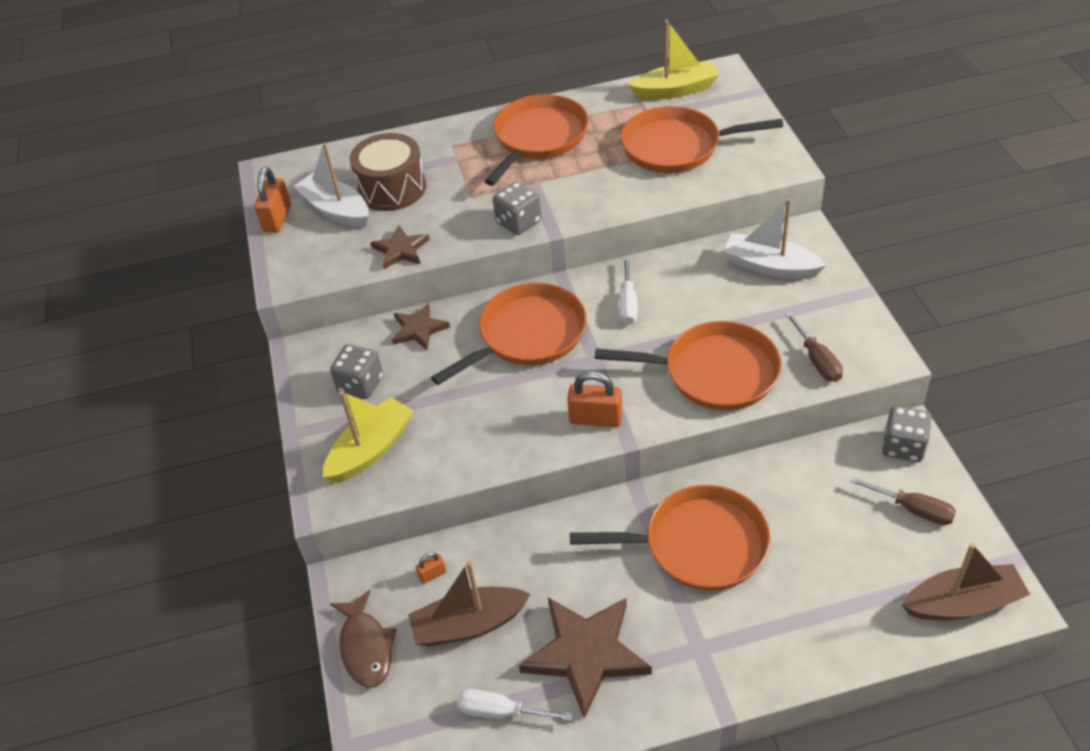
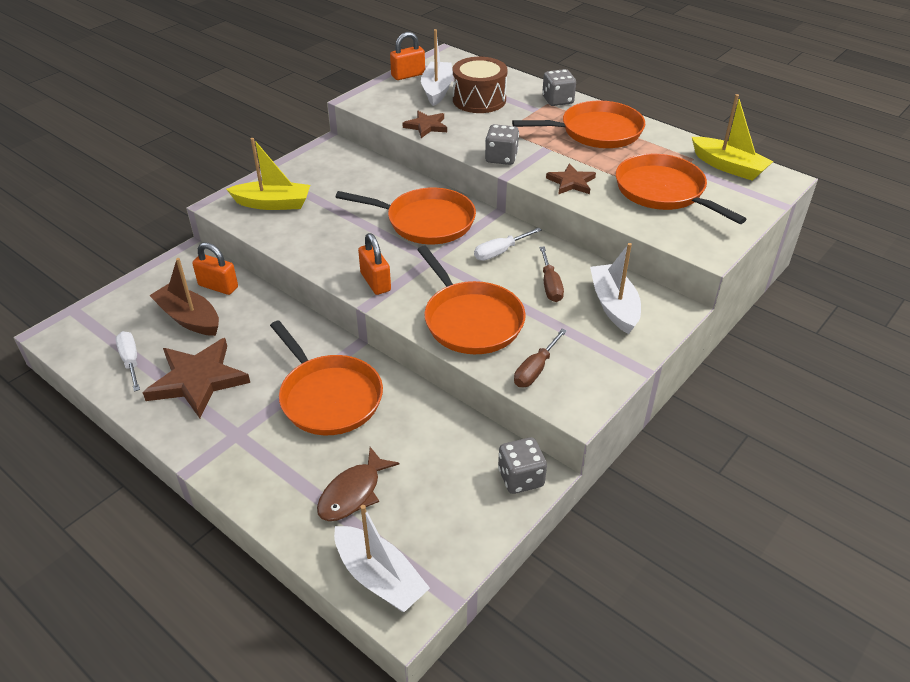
camera: 50 degrees right, 5 degrees down
grey dice [330,344,383,399] -> grey dice moved to [542,69,576,106]
brown fish [330,590,397,688] -> brown fish moved to [317,447,399,521]
brown star [392,303,450,350] -> brown star moved to [546,163,596,195]
orange padlock [416,552,446,584] -> orange padlock [192,242,238,295], size x1.97
brown screwdriver [850,477,956,525] -> brown screwdriver moved to [540,246,564,302]
brown boat [902,543,1030,620] -> white boat [334,505,430,612]

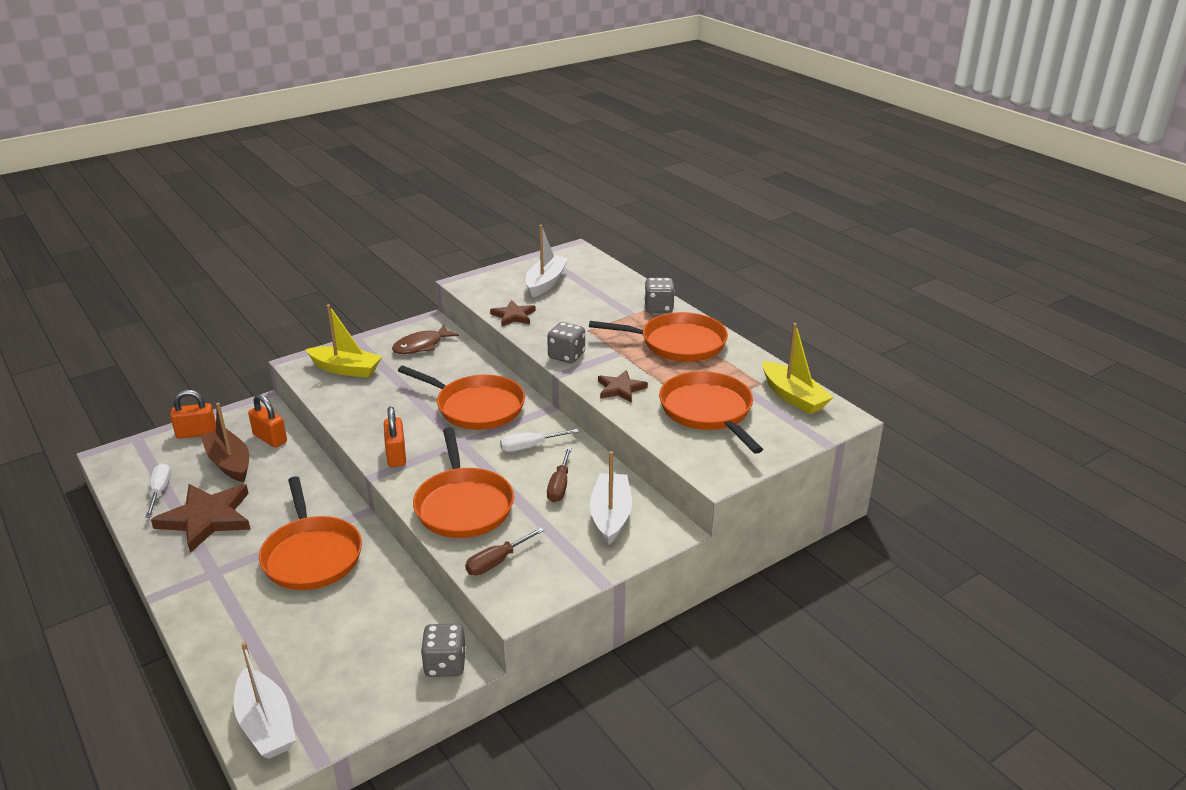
camera: 15 degrees right, 10 degrees down
brown fish [317,447,399,521] -> brown fish moved to [392,325,459,354]
orange padlock [390,32,425,80] -> orange padlock moved to [170,390,216,439]
brown drum [453,57,508,113] -> none

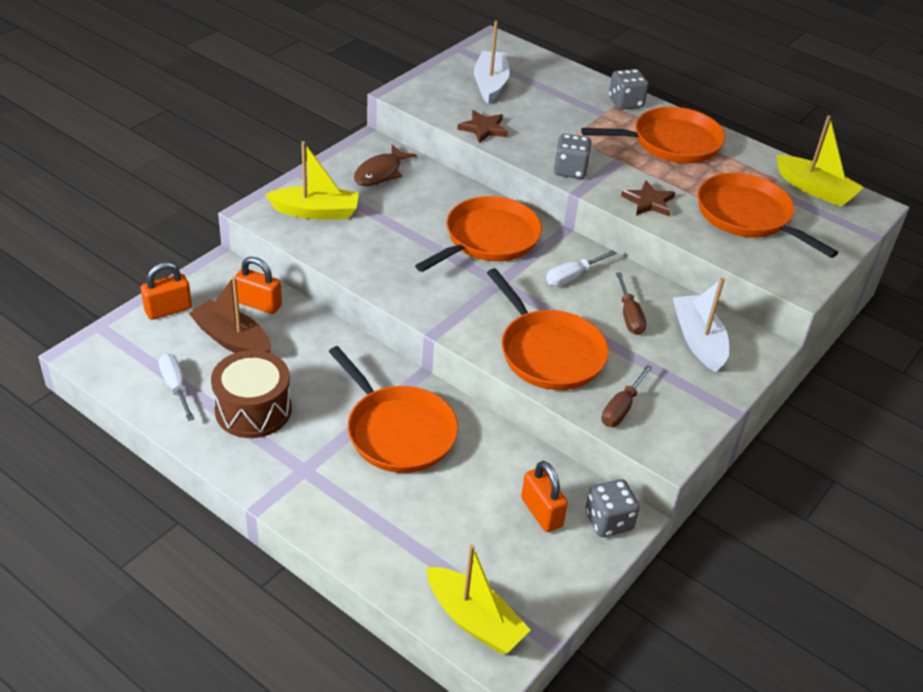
camera: 20 degrees left, 10 degrees up
brown star [151,484,251,553] -> brown drum [211,350,292,438]
white boat [234,642,296,759] -> yellow boat [427,544,531,654]
orange padlock [384,406,406,467] -> orange padlock moved to [521,461,568,532]
orange pan [398,366,525,430] -> orange pan turned 60 degrees counterclockwise [415,196,542,272]

